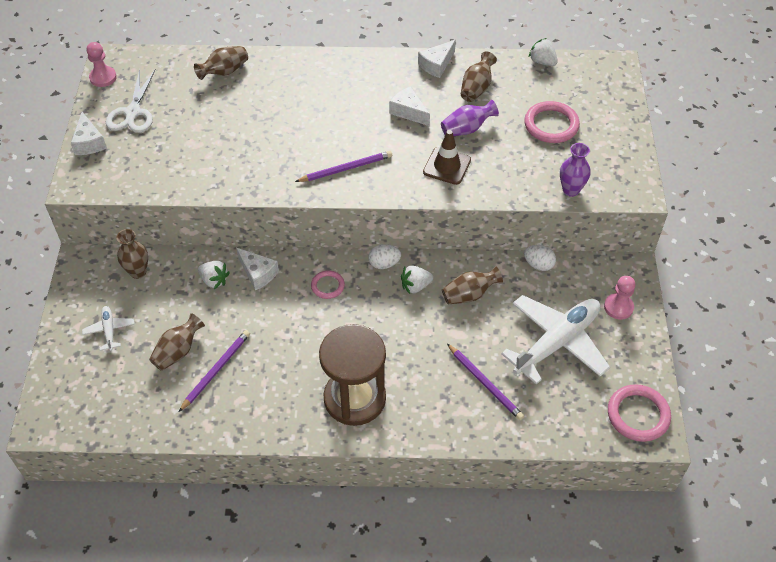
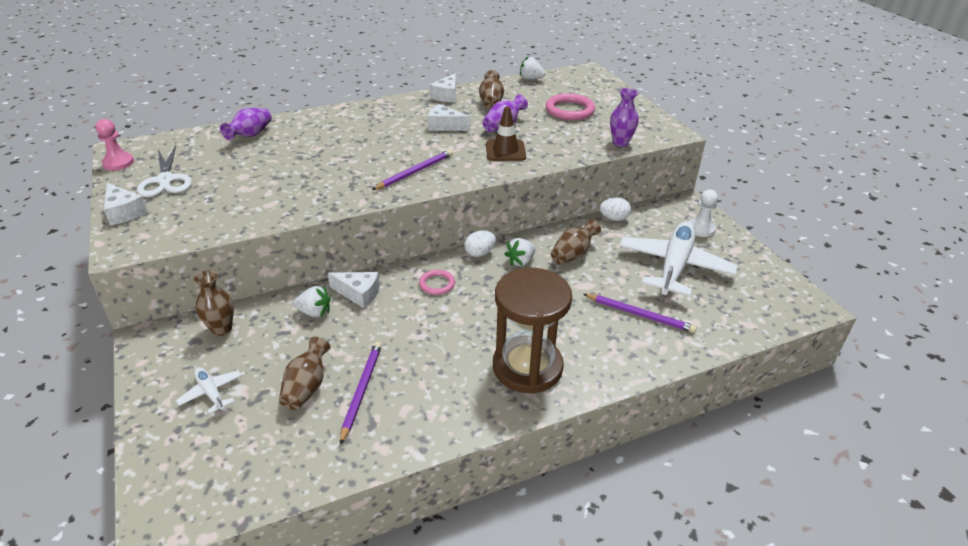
camera: 25 degrees left, 15 degrees down
brown vase [194,46,248,80] -> purple vase [220,108,272,140]
pink pawn [604,276,635,320] -> white pawn [688,189,718,237]
pink ring [608,384,671,442] -> none

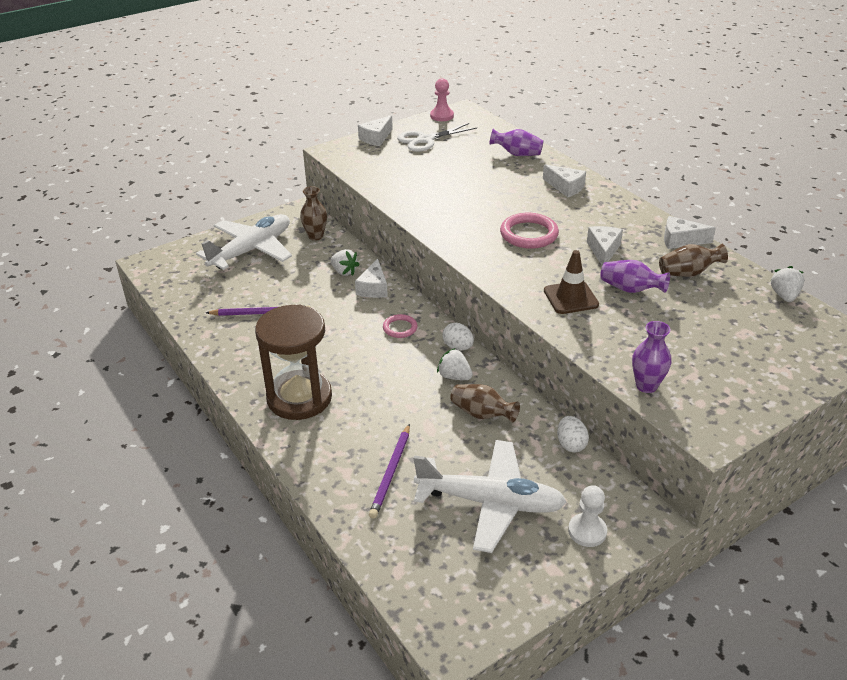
camera: 80 degrees right, 0 degrees up
white plane [176,367,242,414] -> white plane [196,214,292,270], size x2.24
brown vase [279,337,331,410] -> none
white strawberry [293,286,331,317] -> white strawberry turned 45 degrees counterclockwise [331,249,360,276]
purple pencil [372,150,453,190] -> none
pink ring [546,94,595,120] -> pink ring moved to [500,213,559,249]
none -> white cheese [543,164,586,197]

